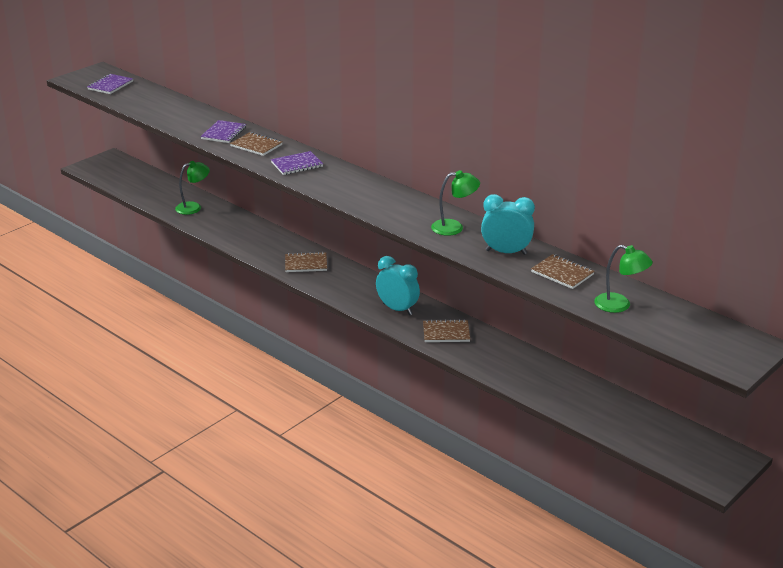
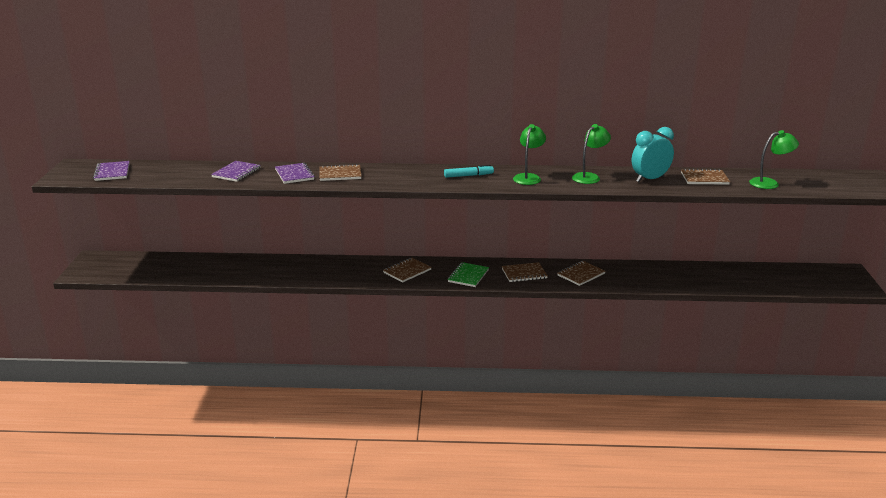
camera: 40 degrees left, 5 degrees down
green lamp [175,161,210,215] -> green lamp moved to [513,124,546,185]
purple notebook [271,151,323,175] -> purple notebook moved to [211,161,261,182]
turquoise clock [376,256,420,315] -> brown notebook [502,262,548,282]
none -> turquoise marker [444,165,494,178]
none -> green notebook [448,262,489,287]

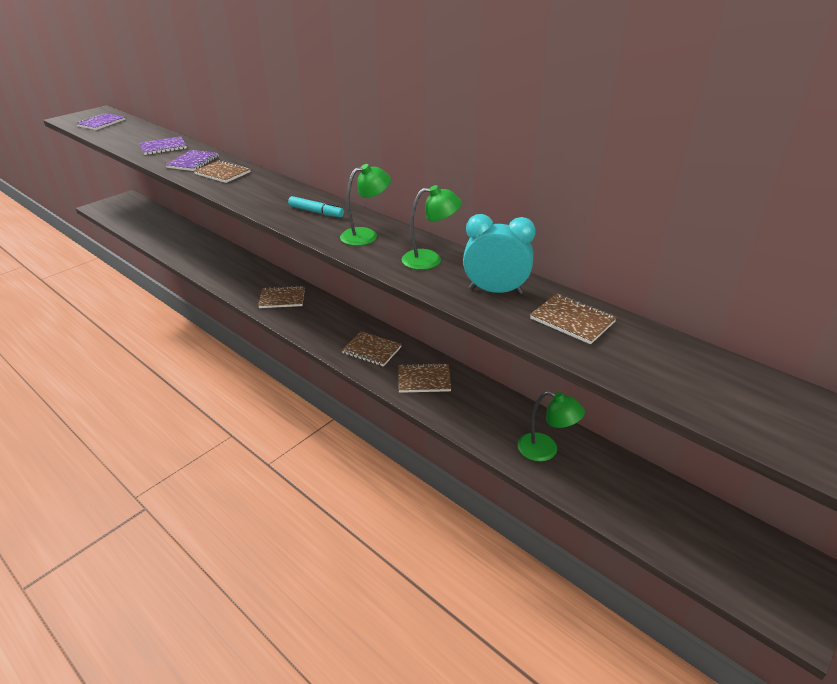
camera: 40 degrees right, 10 degrees up
green notebook [448,262,489,287] -> none
green lamp [749,130,799,189] -> green lamp moved to [518,391,585,462]

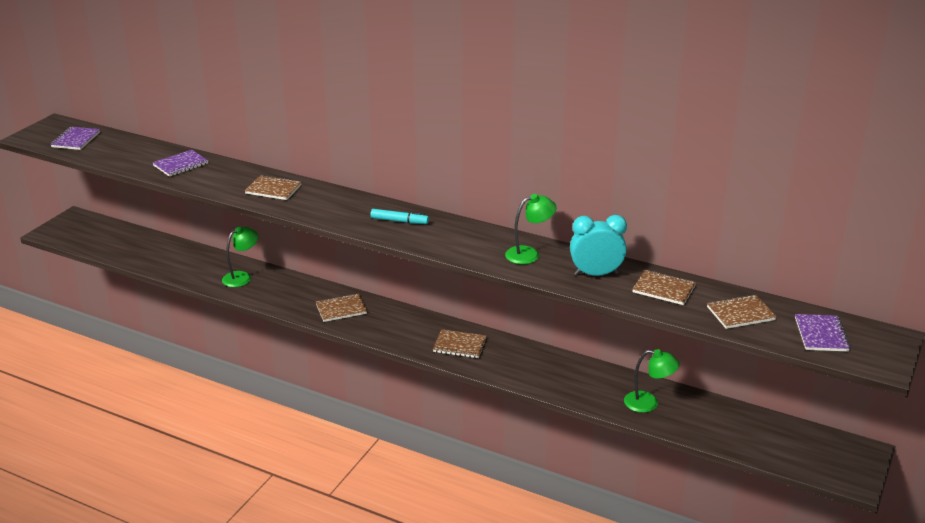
camera: 15 degrees left, 5 degrees down
purple notebook [165,150,219,171] -> purple notebook moved to [795,314,850,352]
green lamp [340,164,391,246] -> green lamp moved to [222,227,259,287]
brown notebook [398,363,451,393] -> brown notebook moved to [707,294,777,329]

